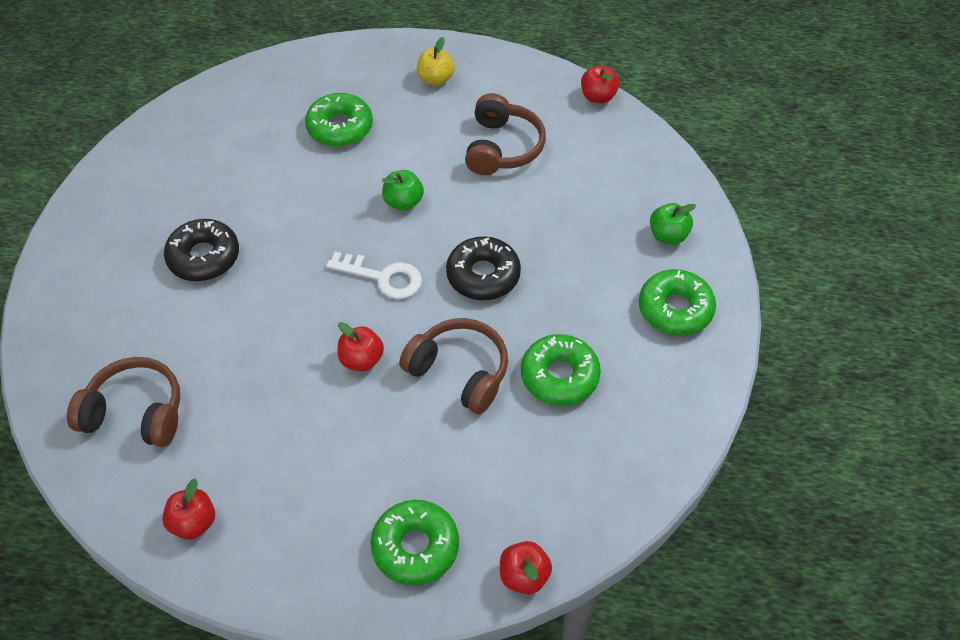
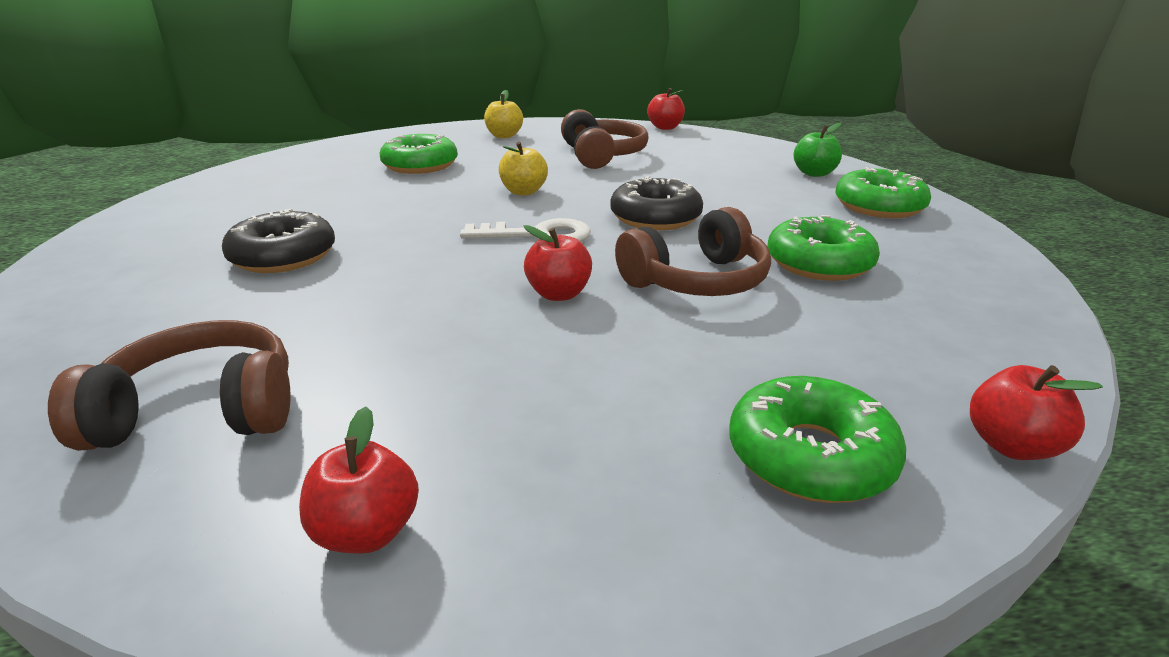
camera: 20 degrees left, 25 degrees down
green apple [382,170,424,211] -> yellow apple [499,142,548,195]
brown headphones [399,318,508,414] -> brown headphones turned 135 degrees clockwise [615,207,771,296]

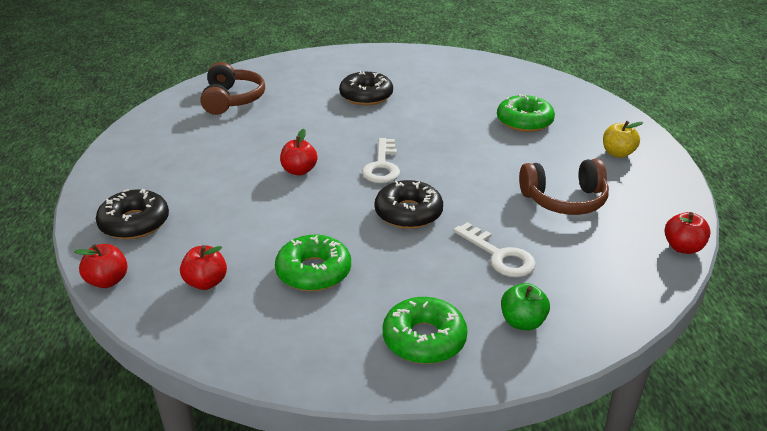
camera: 95 degrees right, 5 degrees up
red apple [299,406,419,554] -> red apple moved to [180,245,227,290]
yellow apple [499,142,548,195] -> none
brown headphones [615,207,771,296] -> none
green donut [729,376,906,503] -> black donut [96,189,169,239]
none -> white key [453,222,536,277]

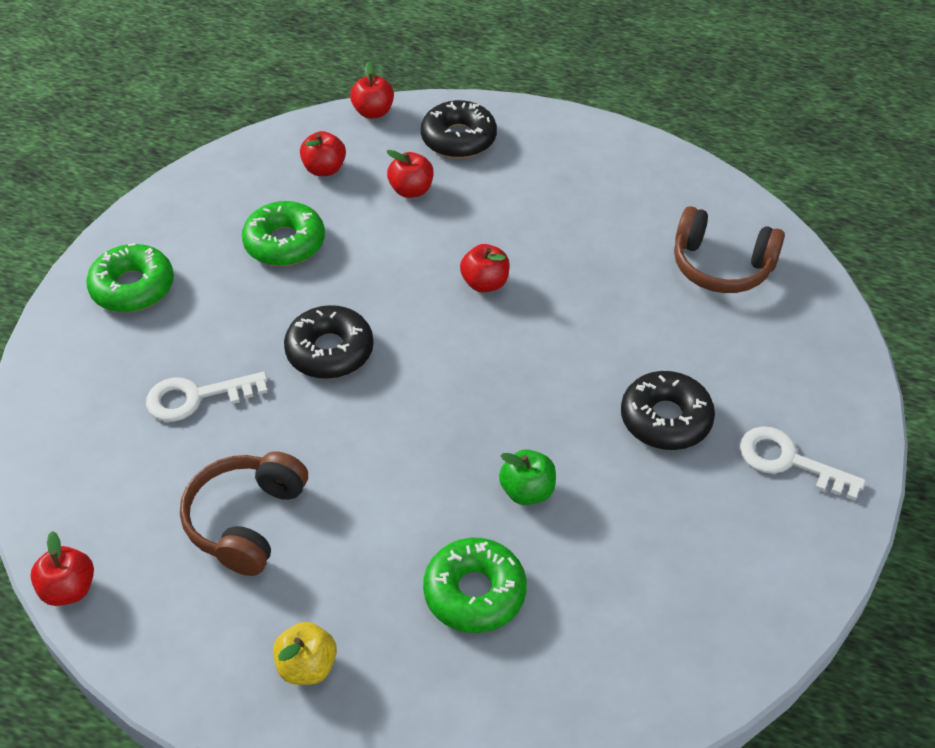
camera: 115 degrees right, 15 degrees up
white key [362,138,400,183] -> white key moved to [739,426,866,500]
green apple [501,283,550,331] -> green apple moved to [499,449,556,505]
none -> red apple [387,150,434,198]

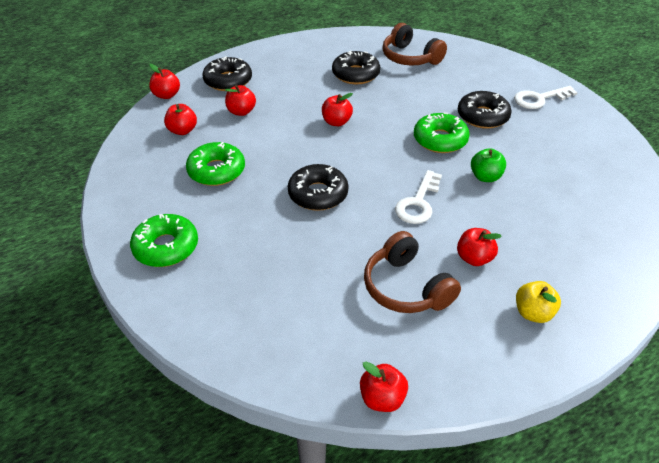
camera: 50 degrees left, 5 degrees down
white key [146,372,268,422] -> white key moved to [395,170,442,224]
green donut [423,538,527,633] -> green donut moved to [414,113,470,153]
brown headphones [674,206,785,293] -> brown headphones turned 75 degrees clockwise [382,23,447,66]
none -> black donut [332,51,380,84]
none -> red apple [457,228,502,266]

